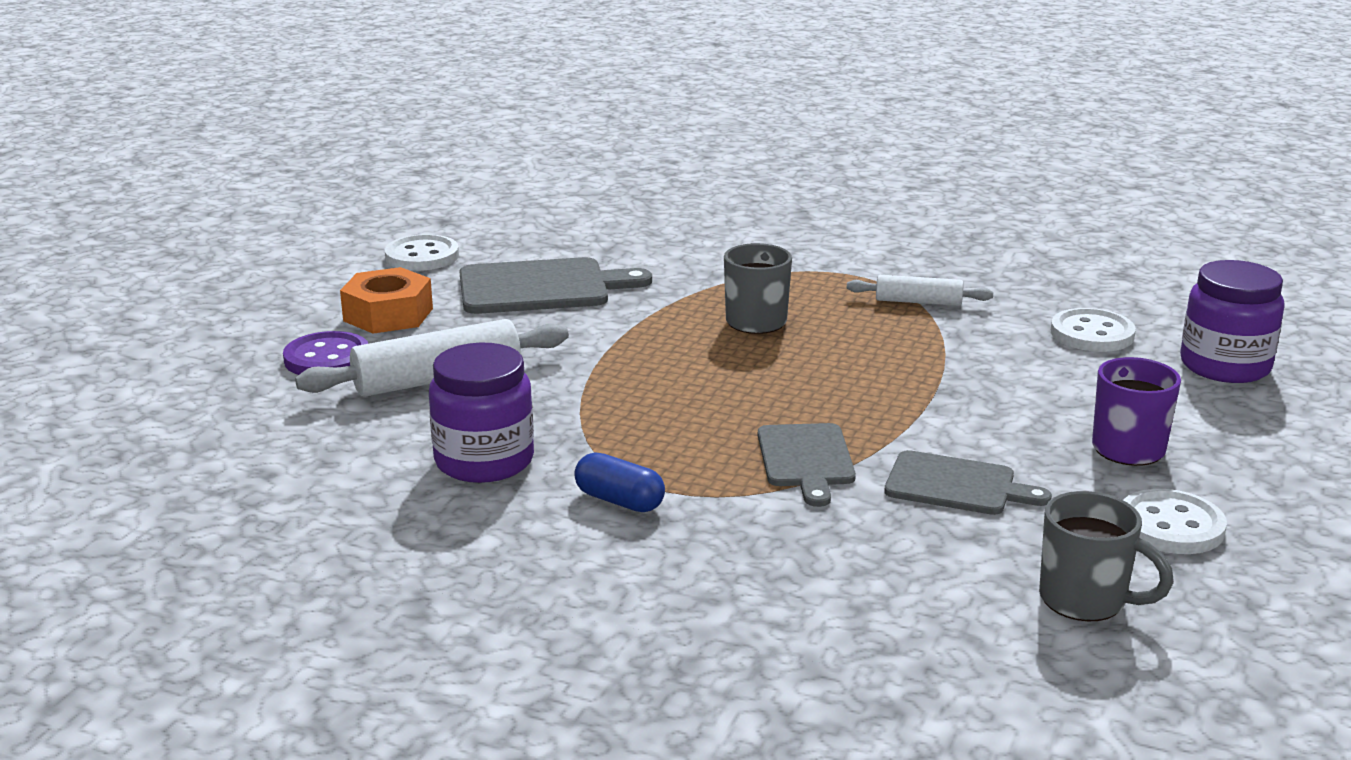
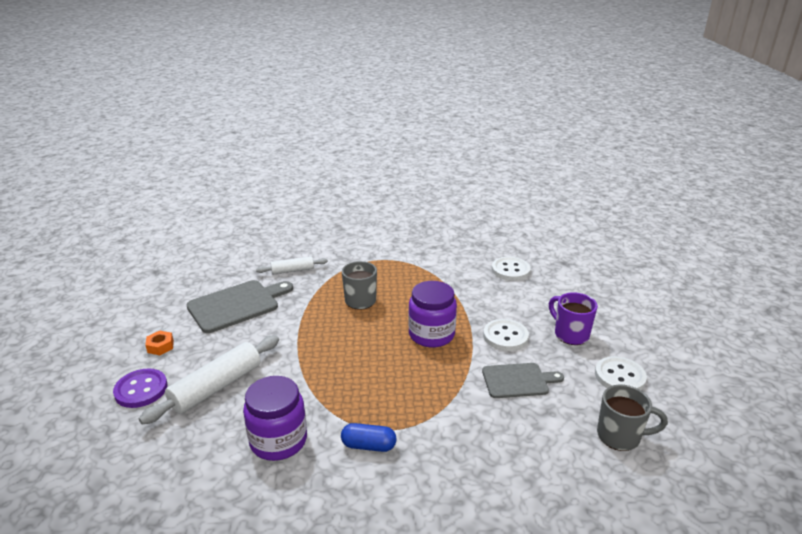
camera: 25 degrees left, 5 degrees up
orange nut [340,267,433,334] -> orange nut [145,331,174,355], size x0.53
white button [385,234,459,271] -> white button moved to [483,319,529,351]
grey cutting board [758,423,856,507] -> none
white rolling pin [847,275,993,306] -> white rolling pin moved to [256,256,328,275]
purple jar [1180,260,1285,383] -> purple jar moved to [408,281,457,348]

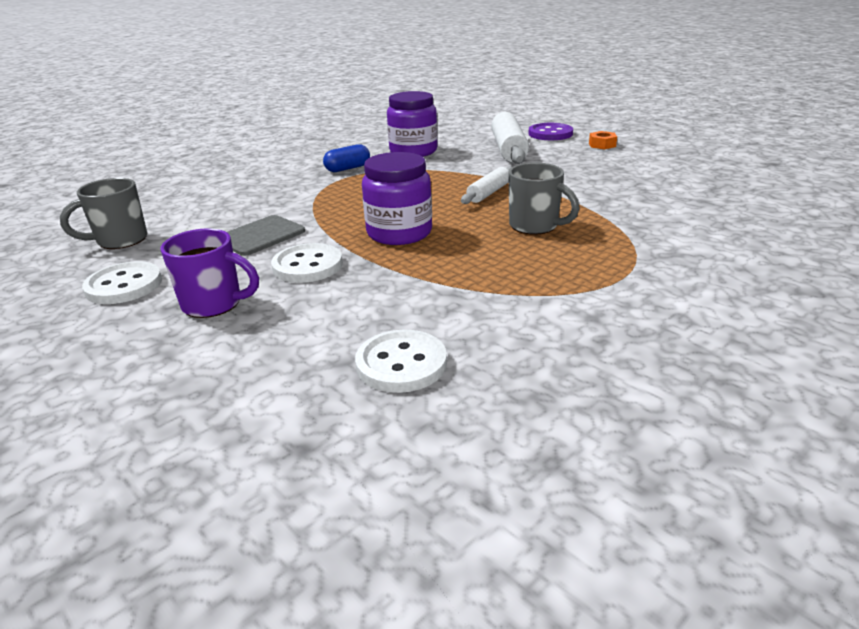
camera: 140 degrees right, 0 degrees up
grey cutting board [186,280,293,333] -> none
white rolling pin [256,256,328,275] -> white rolling pin moved to [461,166,512,204]

